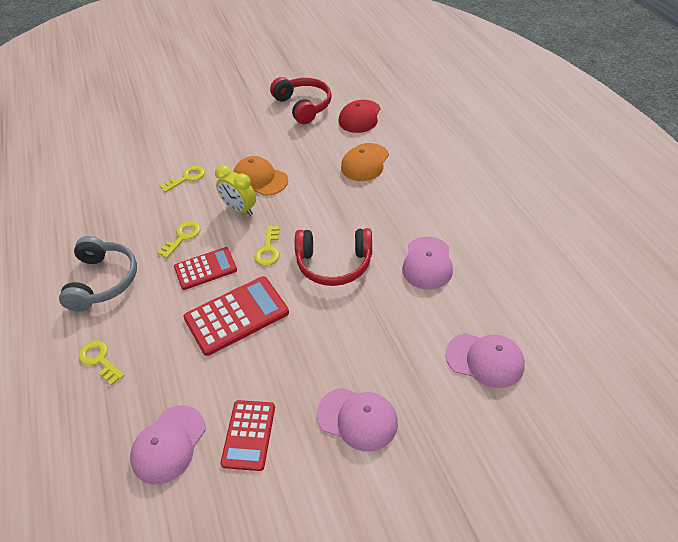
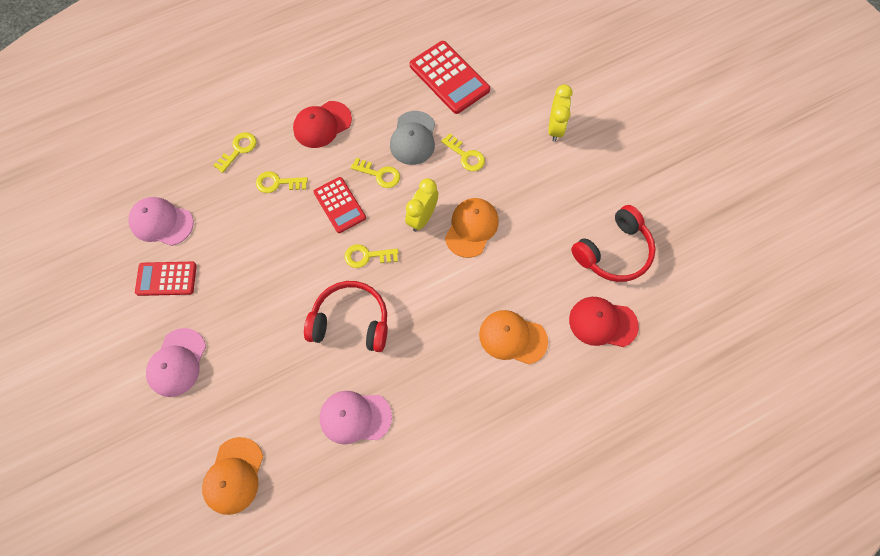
camera: 80 degrees right, 20 degrees up
grey headphones [59,236,137,311] -> red cap [293,101,352,148]
red calculator [183,276,289,356] -> red calculator moved to [410,41,490,114]
red headphones [295,228,372,286] -> red headphones turned 105 degrees clockwise [304,281,388,352]
pink cap [445,333,525,388] -> orange cap [202,437,263,515]
none -> yellow key [256,171,308,193]
none -> grey cap [390,111,435,165]
none -> yellow clock [548,84,573,142]

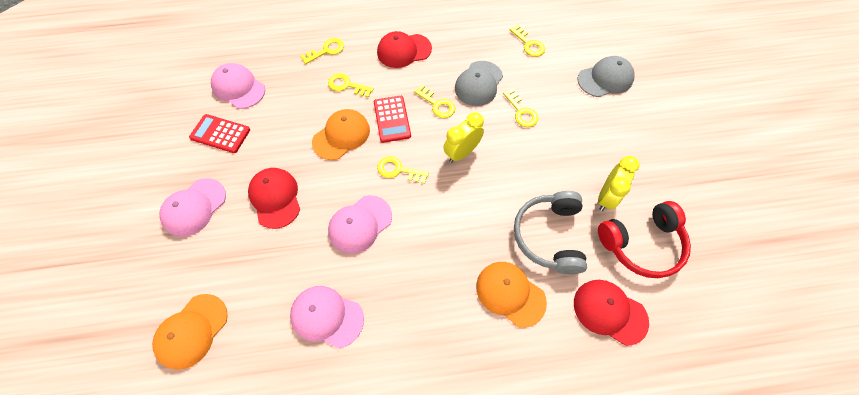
camera: 20 degrees right, 5 degrees down
red headphones [304,281,388,352] -> pink cap [328,195,392,254]
red calculator [410,41,490,114] -> yellow key [510,25,545,57]
orange cap [445,198,499,258] -> orange cap moved to [312,109,370,160]
yellow clock [548,84,573,142] -> yellow clock moved to [598,156,639,211]
none -> red cap [248,168,300,229]
none -> grey headphones [514,191,587,274]
none -> grey cap [577,56,635,97]

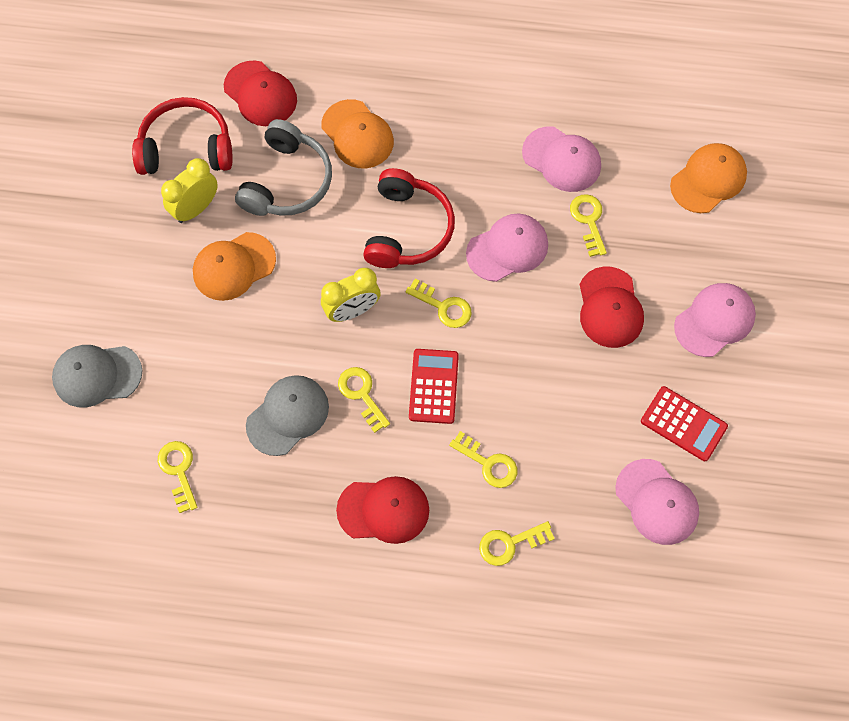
camera: 165 degrees left, 5 degrees up
orange cap [312,109,370,160] -> orange cap moved to [193,232,276,301]
yellow key [503,89,538,127] -> yellow key moved to [570,194,607,257]
none -> red headphones [363,168,455,268]

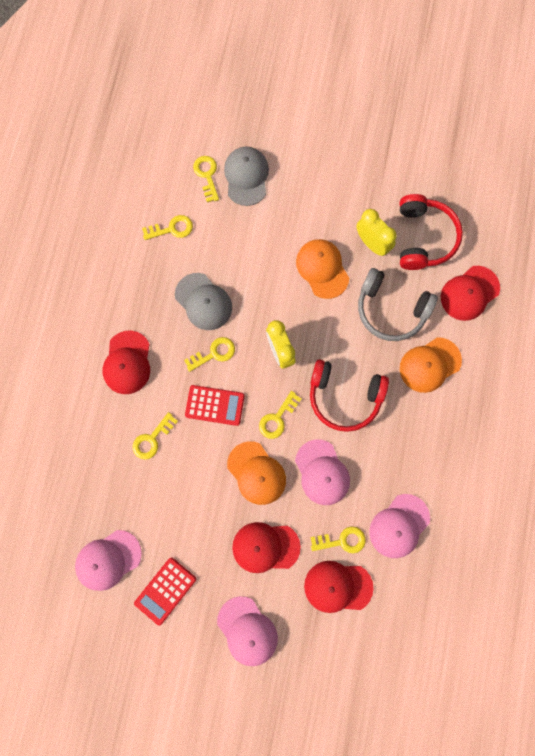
camera: 95 degrees right, 10 degrees up
yellow key [479,521,555,566] -> yellow key moved to [193,156,219,202]
orange cap [670,143,747,213] -> orange cap moved to [227,441,286,505]
none -> red cap [304,561,374,613]

